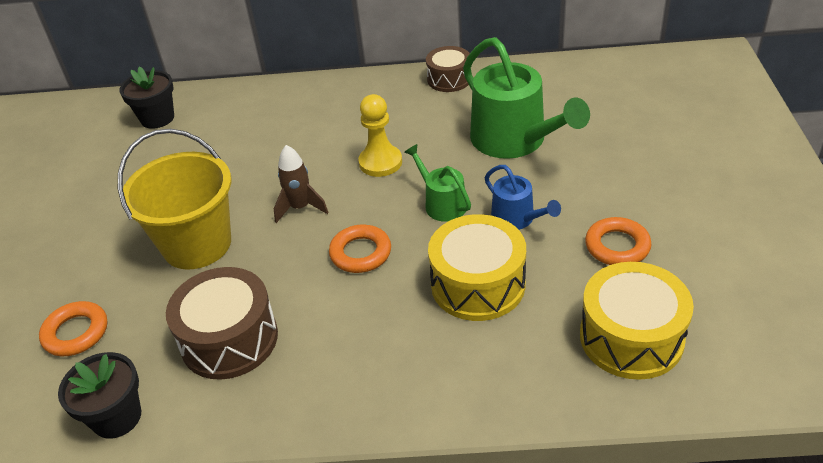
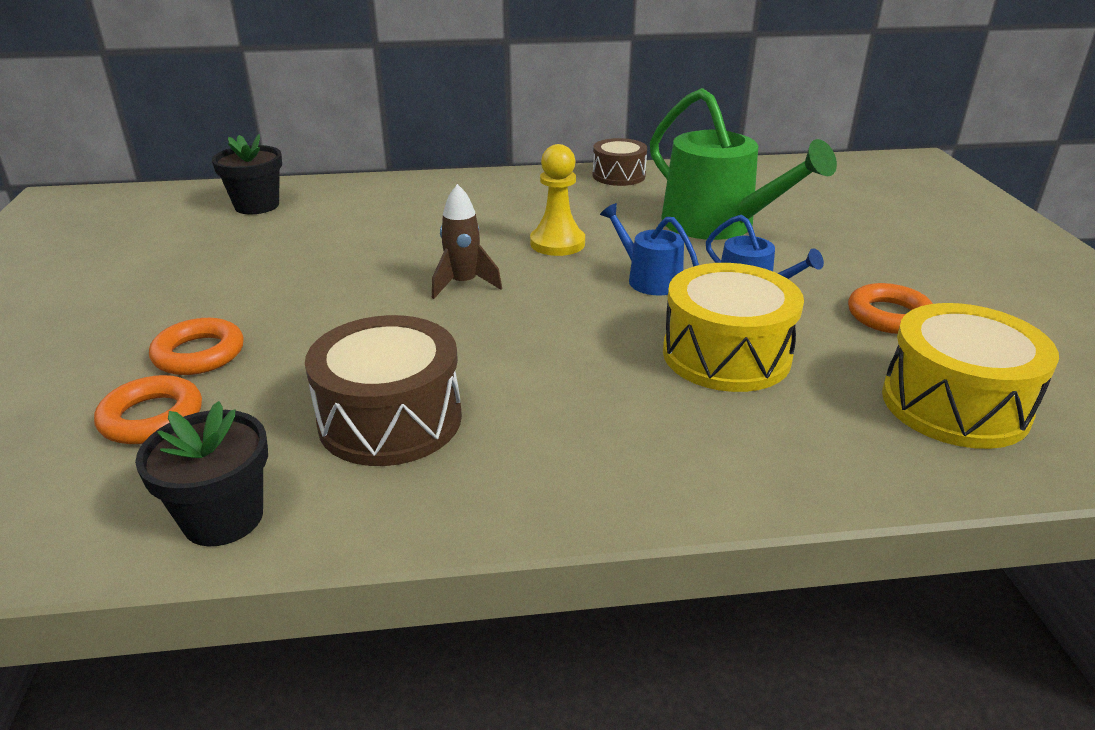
camera: 10 degrees left, 10 degrees down
yellow bucket [118,129,231,270] -> none
orange ring [329,225,391,273] -> orange ring moved to [149,318,244,375]
green watering can [405,144,471,222] -> blue watering can [600,203,699,295]

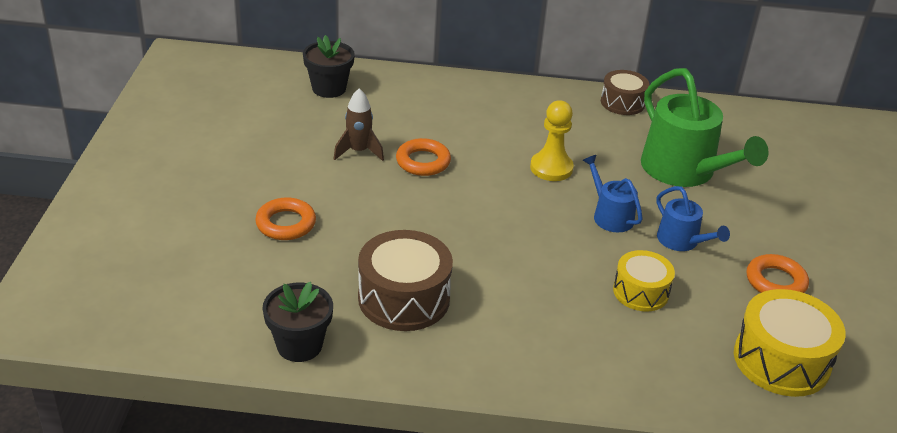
camera: 10 degrees right, 5 degrees up
orange ring [94,375,202,444] -> orange ring moved to [396,138,451,176]
brown rocket [432,184,502,299] -> brown rocket moved to [334,88,384,161]
yellow drum [663,263,804,392] -> yellow drum [613,250,675,312], size x0.62

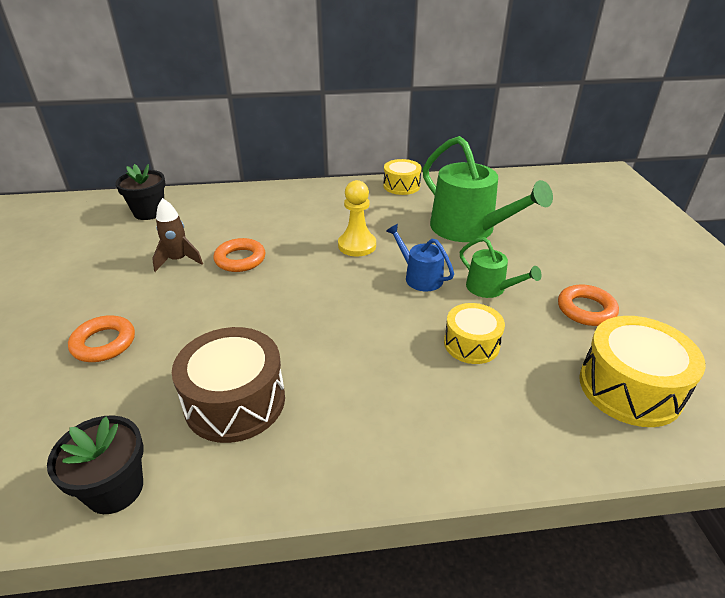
camera: 10 degrees left, 0 degrees up
brown drum [601,70,649,115] -> yellow drum [383,159,422,195]
blue watering can [656,186,730,251] -> green watering can [460,237,542,298]

